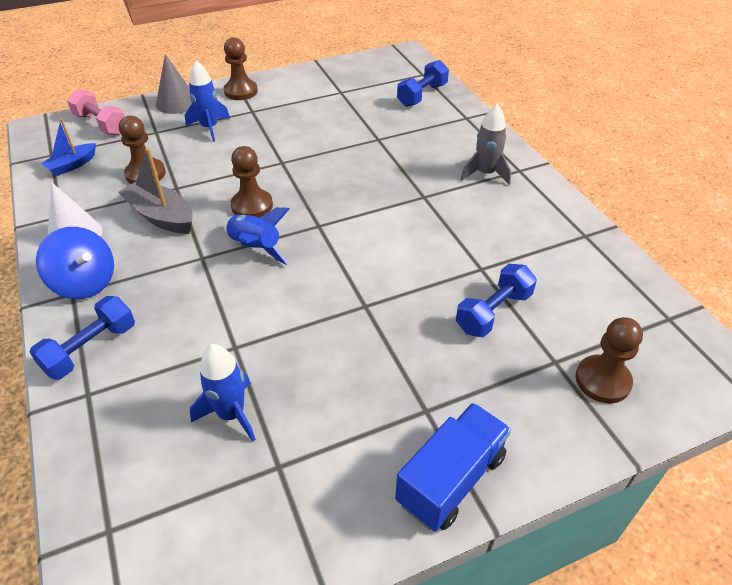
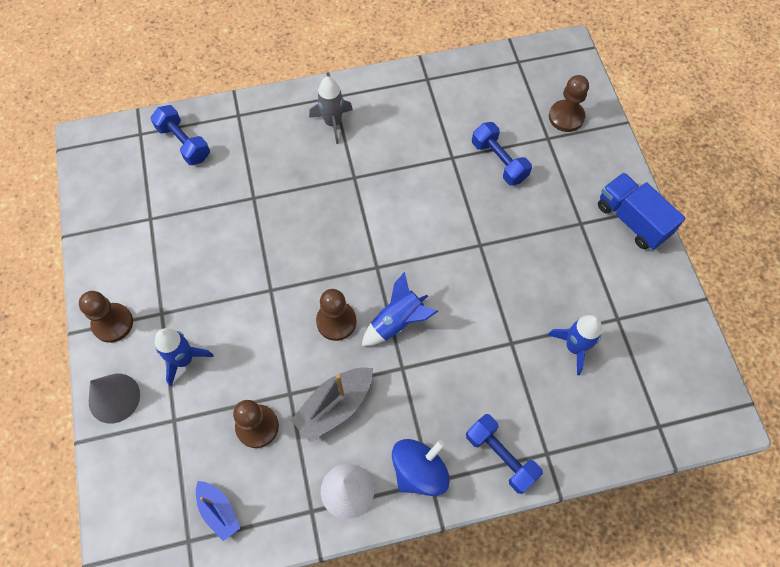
camera: 80 degrees left, 20 degrees up
pink dumbbell [67,89,125,135] -> none

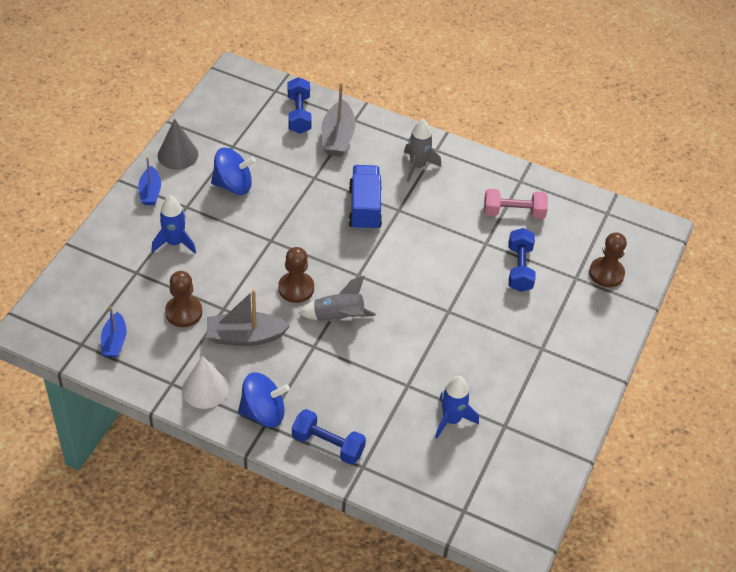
camera: 35 degrees right, 15 degrees down
brown pawn [79,291,133,343] -> blue boat [138,157,161,205]
grey cone [89,374,140,423] -> grey cone moved to [158,119,198,170]
blue rocket [362,272,438,346] -> grey rocket [298,276,376,321]
blue dumbbell [466,414,543,494] -> blue dumbbell turned 60 degrees counterclockwise [292,409,366,465]
blue truck [598,172,685,250] -> blue truck moved to [349,165,382,231]
none -> blue spinning top [211,147,256,195]
none -> grey boat [322,82,356,157]
none -> pink dumbbell [484,188,548,219]

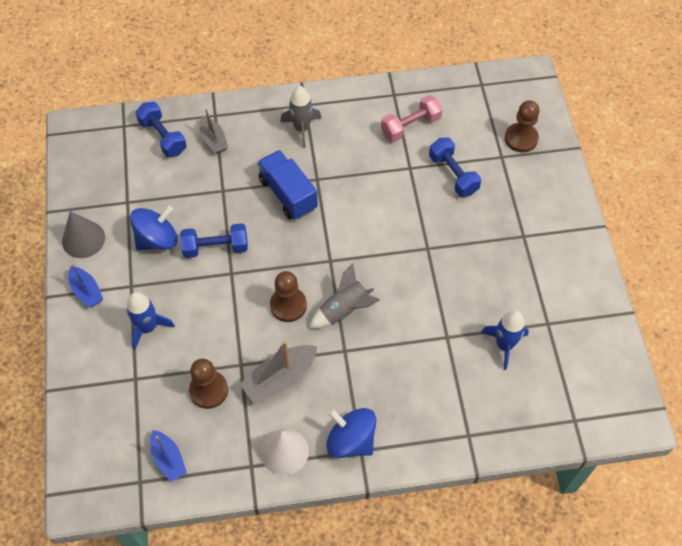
camera: 30 degrees left, 10 degrees up
blue spinning top [238,372,290,428] -> blue spinning top turned 105 degrees counterclockwise [326,408,376,458]
blue dumbbell [292,409,366,465] -> blue dumbbell moved to [180,223,248,258]
grey boat [322,82,356,157] -> grey boat [199,109,228,154], size x0.64

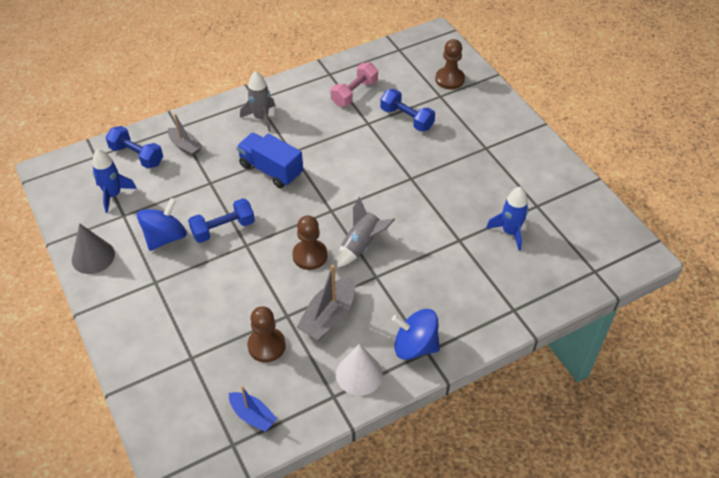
camera: 20 degrees left, 10 degrees down
blue boat [68,263,103,308] -> none
blue rocket [127,292,175,350] -> blue rocket moved to [92,149,137,213]

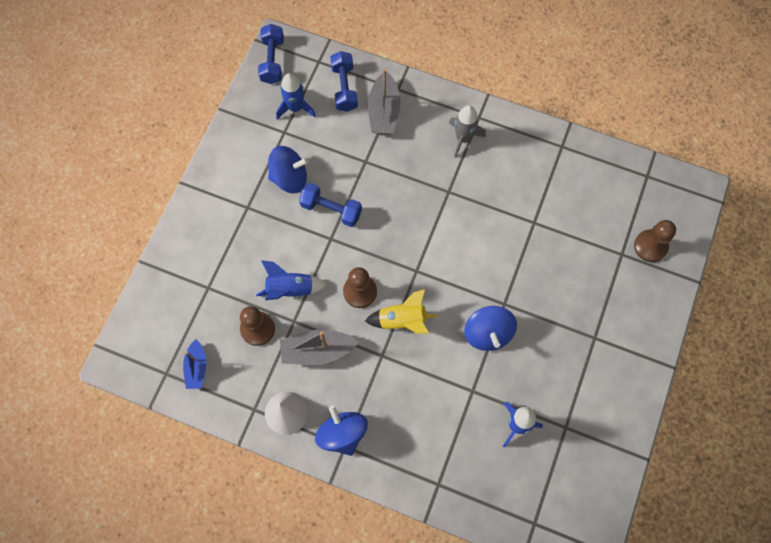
camera: 50 degrees right, 20 degrees up
grey cone [72,223,115,274] -> none
grey boat [168,114,202,156] -> grey boat [368,69,401,134], size x1.55
blue truck [237,133,303,188] -> none
pink dumbbell [331,62,378,106] -> none
grey rocket [337,197,395,268] -> yellow rocket [365,289,437,334]
blue dumbbell [380,89,435,132] -> blue dumbbell moved to [258,24,284,84]
none -> blue rocket [256,260,328,300]
none -> blue spinning top [464,306,517,351]

